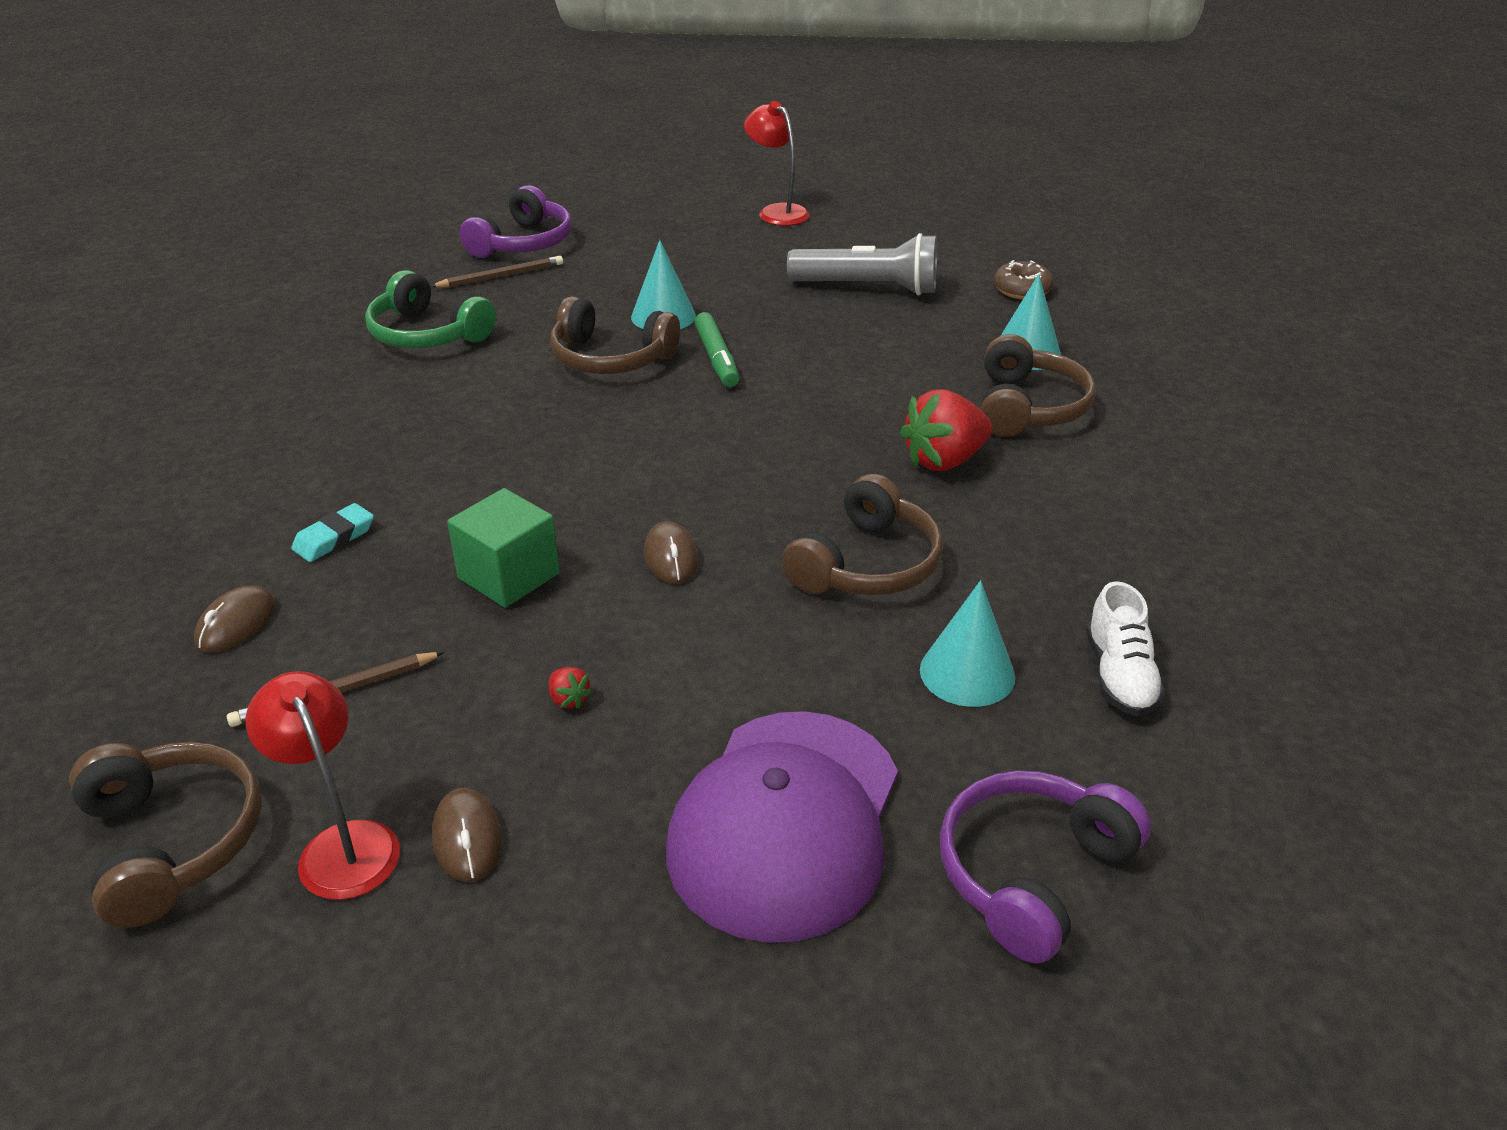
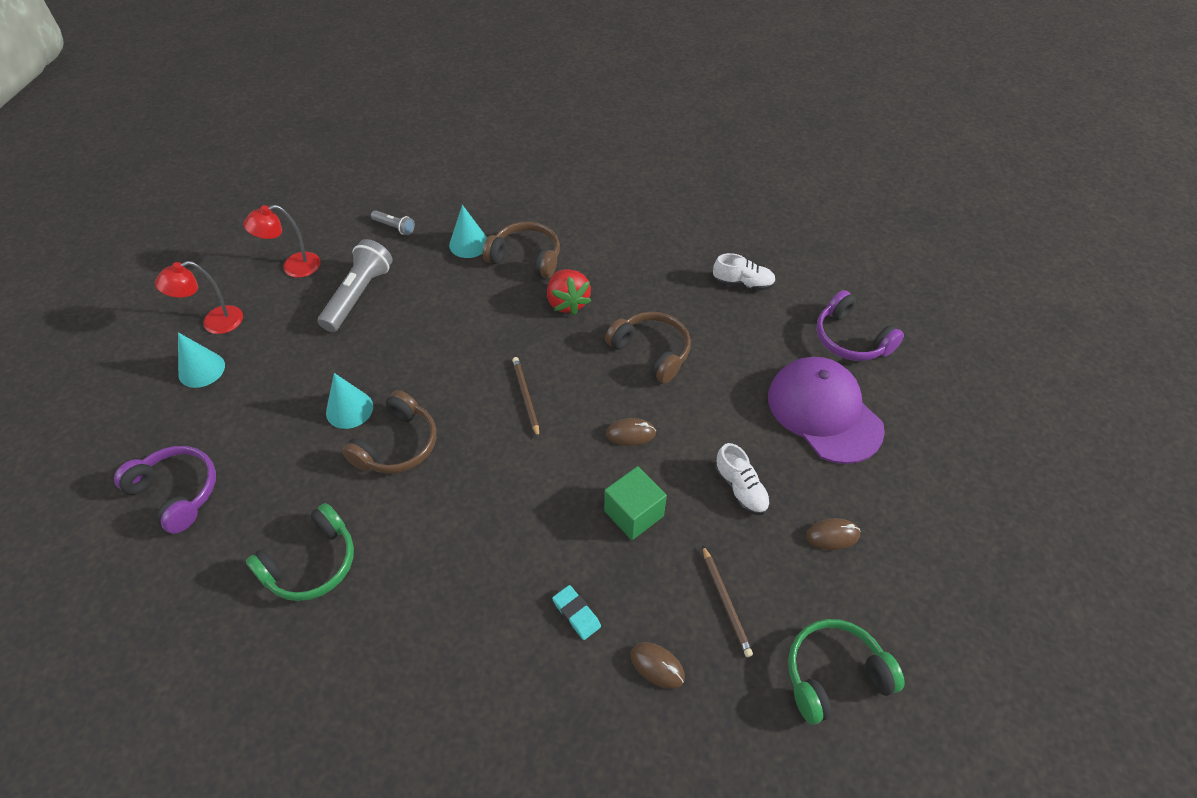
camera: 80 degrees left, 15 degrees up
brown headphones [69,742,262,928] -> green headphones [788,619,905,725]
red lamp [246,671,400,900] -> red lamp moved to [243,205,320,278]
brown pencil [430,256,563,287] -> brown pencil moved to [512,357,539,438]
red strawberry [549,667,592,709] -> white shoe [715,443,770,515]
purple cap [666,711,898,943] -> purple cap turned 150 degrees counterclockwise [768,357,885,464]
green marker [694,312,739,387] -> none
turquoise cone [920,580,1015,707] -> turquoise cone moved to [178,332,225,388]
brown donut [994,260,1054,299] -> grey flashlight [371,210,415,235]

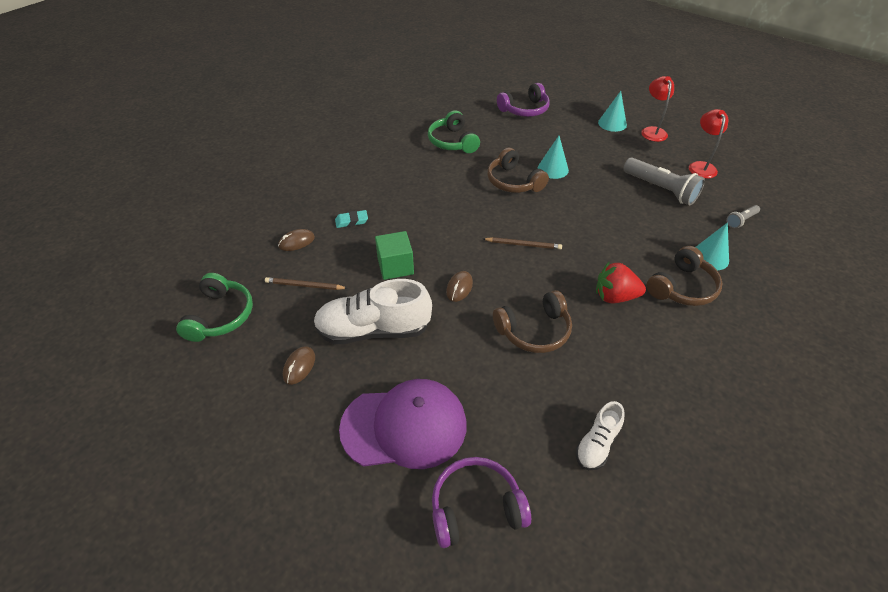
camera: 115 degrees right, 5 degrees down
white shoe [715,443,770,515] -> white shoe [313,279,432,344], size x1.87

